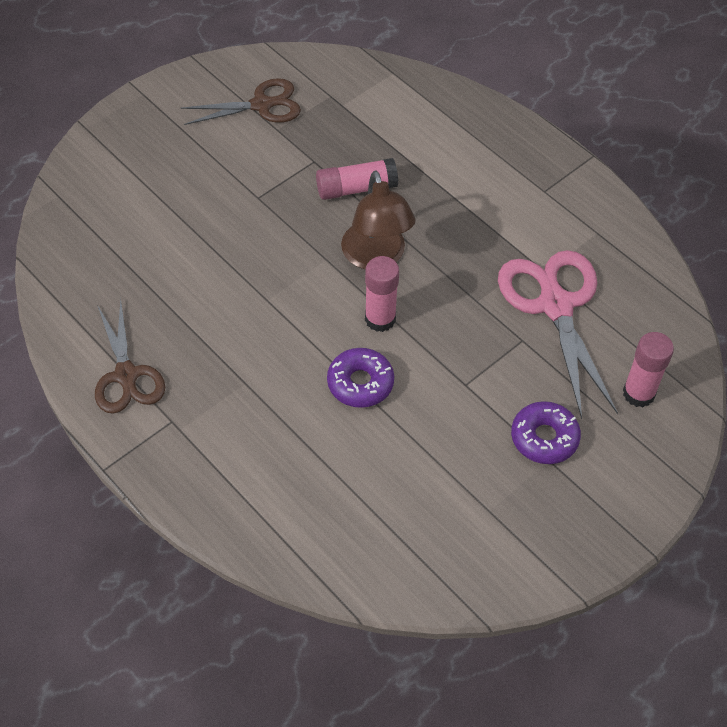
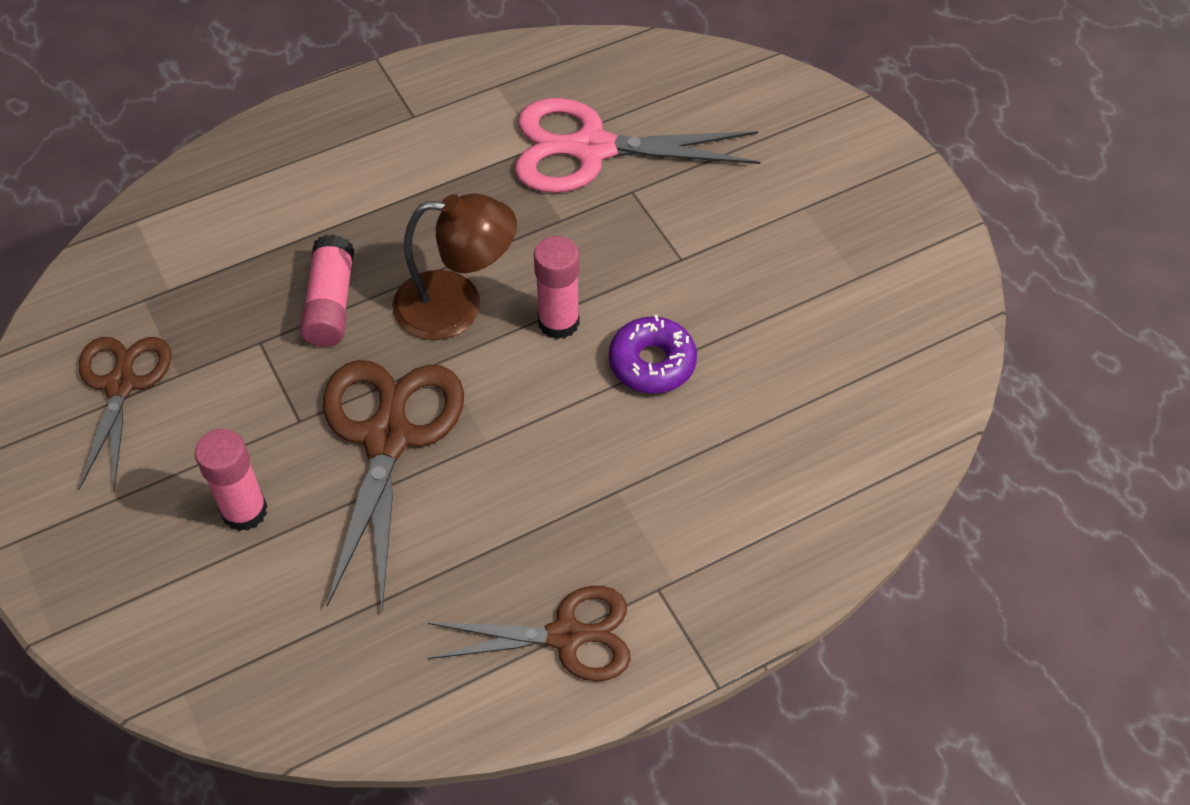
camera: 75 degrees left, 0 degrees up
purple donut [511,401,581,464] -> none
pink glue stick [623,332,674,407] -> pink glue stick moved to [194,429,267,531]
none -> brown scissors [323,360,464,611]

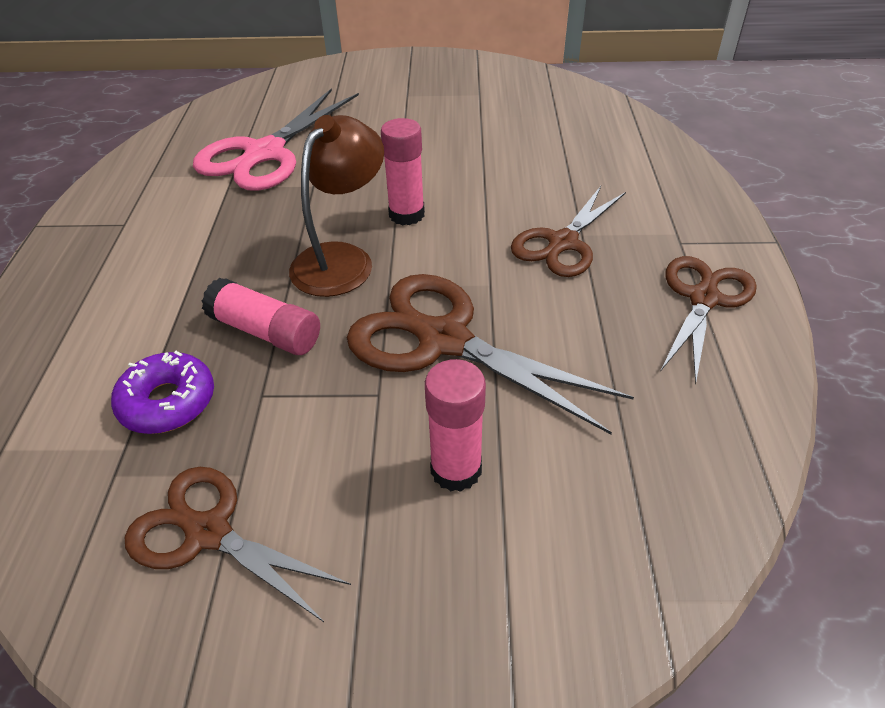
camera: 60 degrees left, 10 degrees down
purple donut [609,314,697,394] -> purple donut moved to [111,351,214,434]
none -> brown scissors [511,186,626,277]

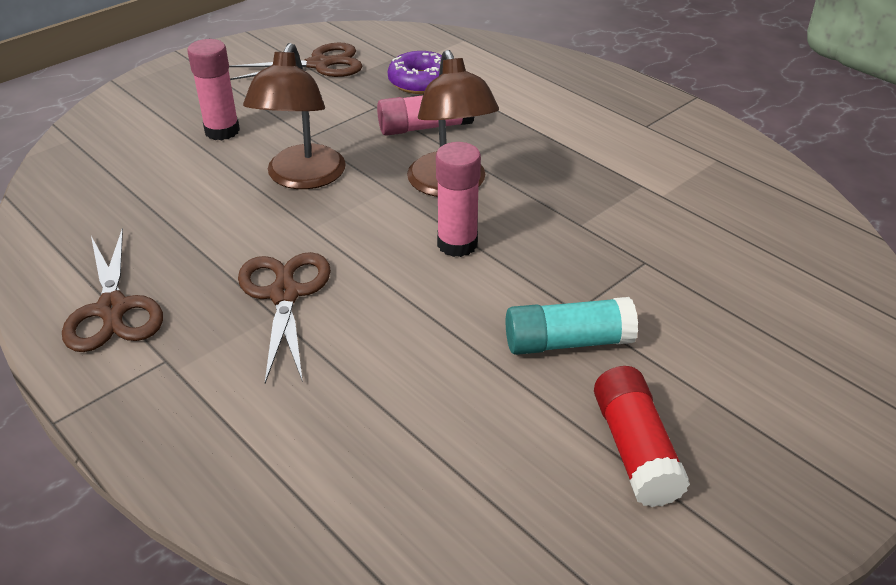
camera: 135 degrees right, 5 degrees down
pink scissors [193,88,359,191] -> none
brown scissors [347,274,634,434] -> brown lamp [243,43,346,189]
none -> turquoise glue stick [506,297,638,355]
none -> red glue stick [594,366,690,507]

